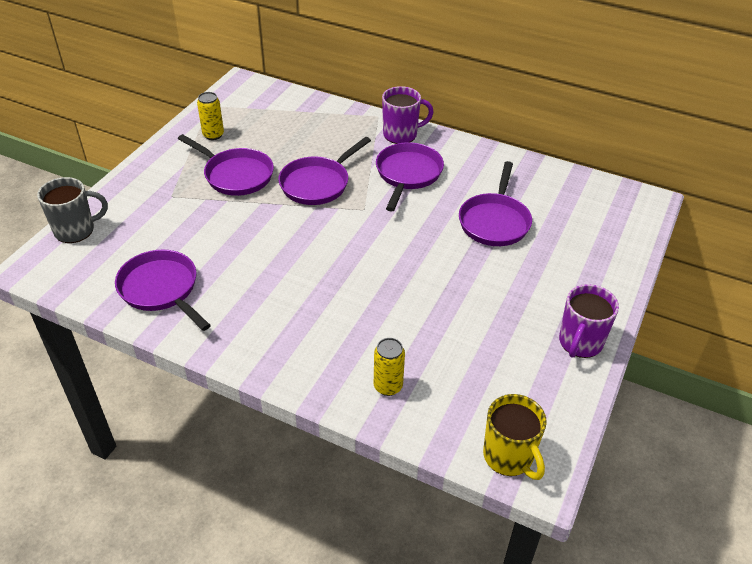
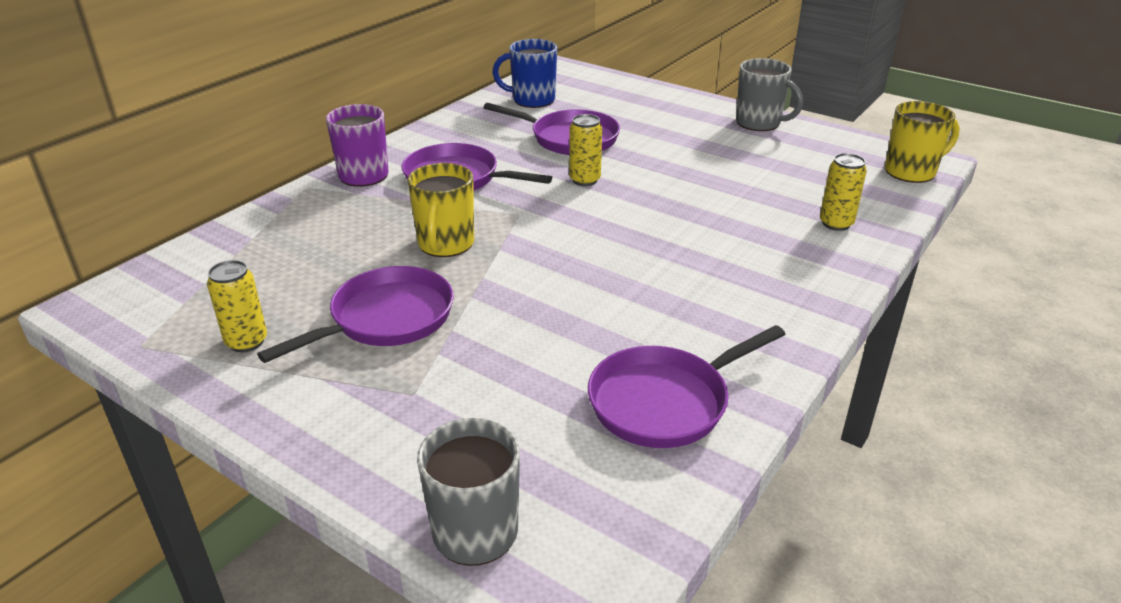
camera: 80 degrees left, 10 degrees down
purple pan [278,137,371,205] -> yellow mug [407,163,474,257]
purple mug [559,284,619,358] -> grey mug [736,58,803,131]
none -> blue mug [492,39,557,108]
none -> yellow can [569,114,602,186]

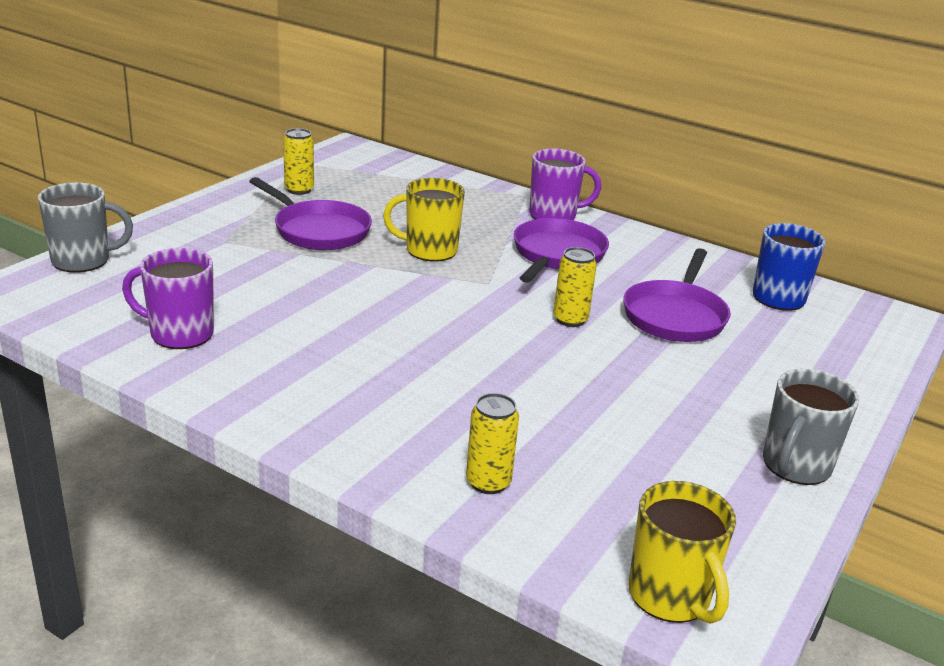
camera: 85 degrees right, 5 degrees down
purple pan [588,325,785,448] -> purple mug [122,248,214,349]

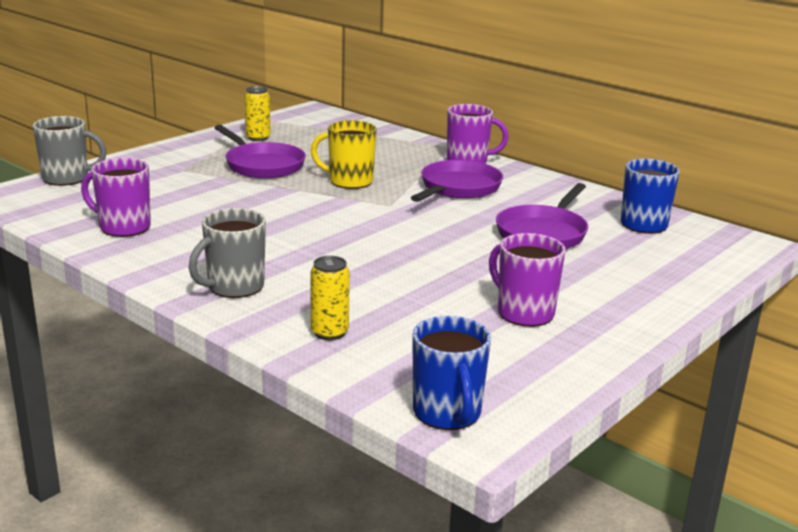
camera: 10 degrees right, 5 degrees down
yellow can [553,247,597,327] -> none
yellow mug [629,481,736,624] -> blue mug [412,316,491,430]
grey mug [763,369,859,485] -> grey mug moved to [189,208,266,298]
none -> purple mug [489,233,566,327]

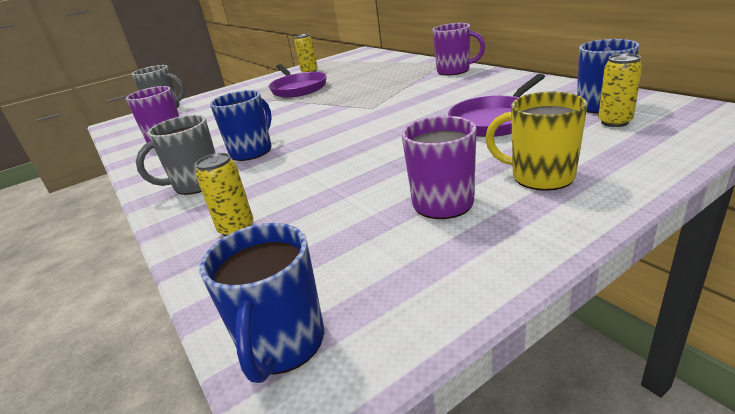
camera: 20 degrees right, 5 degrees up
yellow mug [311,120,377,189] -> yellow mug moved to [485,92,588,191]
purple pan [411,160,503,202] -> none
none -> blue mug [210,90,272,161]
none -> yellow can [598,54,642,127]

